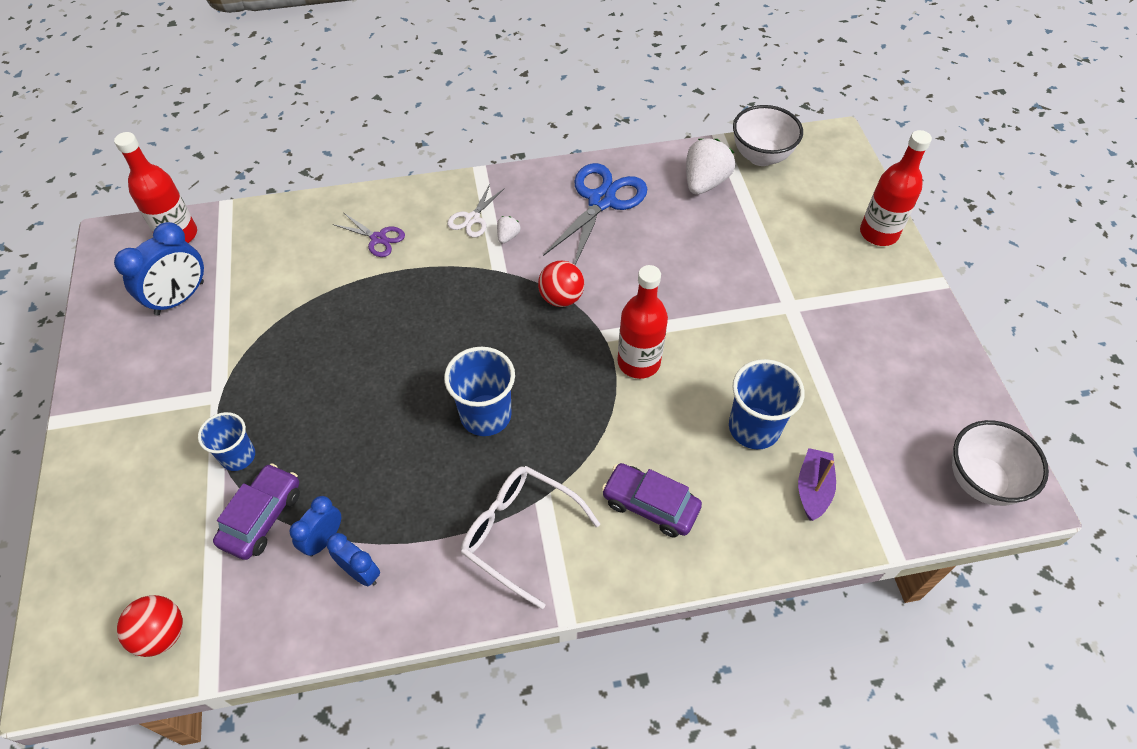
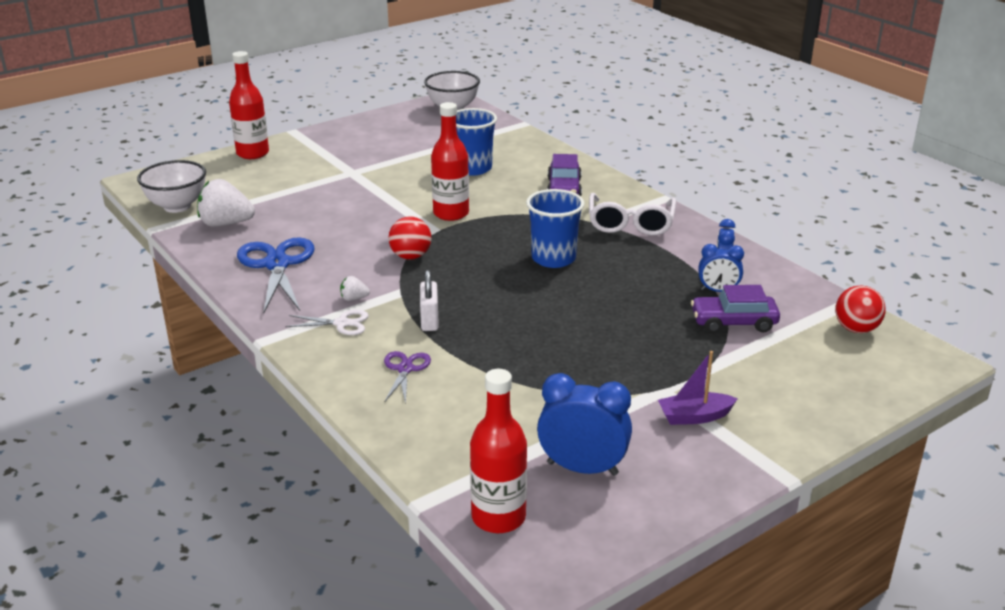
camera: 115 degrees left, 25 degrees down
blue cup [198,412,255,471] -> none
blue scissors [543,163,647,265] -> blue scissors turned 75 degrees clockwise [237,237,314,313]
purple boat [798,448,836,521] -> purple boat moved to [658,351,738,425]
none -> white padlock [420,270,439,331]

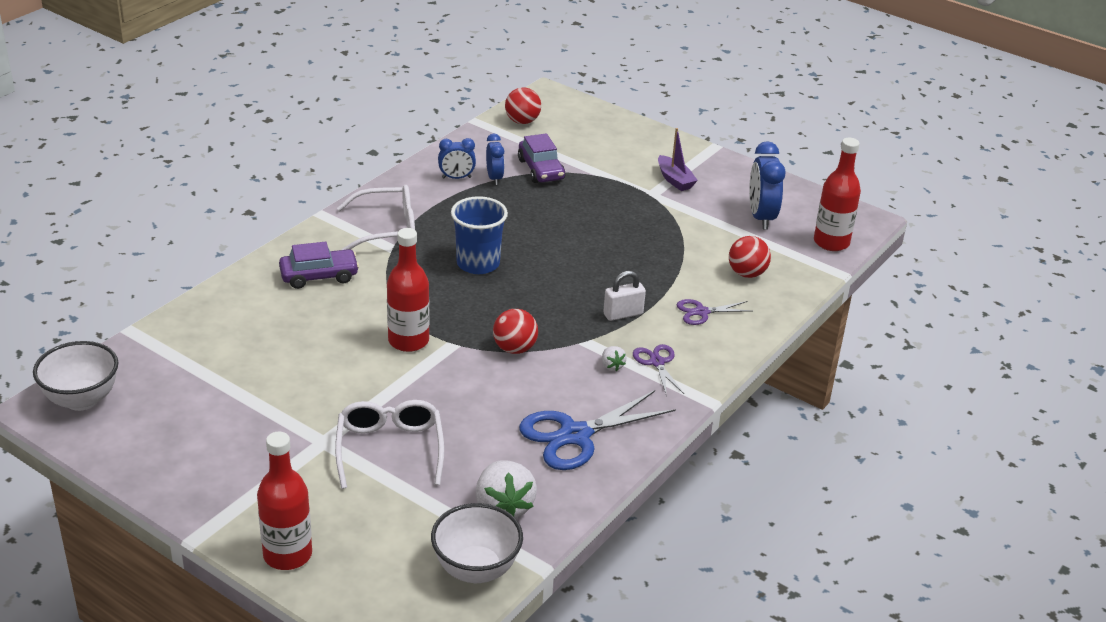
camera: 110 degrees left, 5 degrees up
white scissors [285,310,369,335] -> purple scissors [633,344,684,394]
blue cup [456,108,497,176] -> none
none -> white glasses [335,400,444,489]
none -> red ball [729,236,771,278]

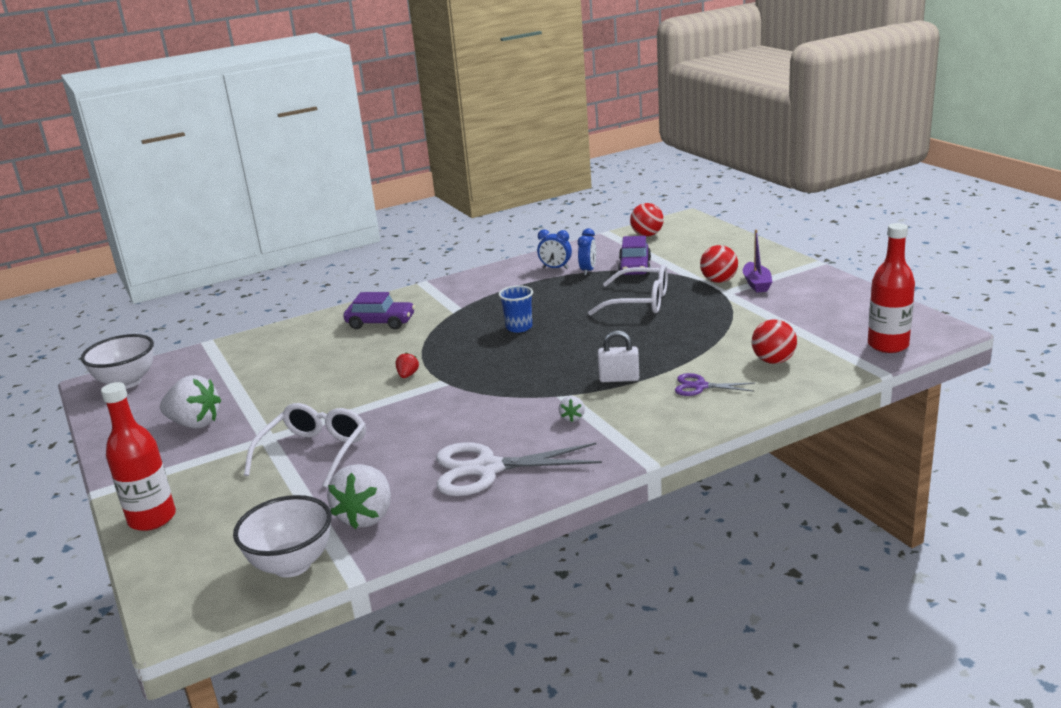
camera: 30 degrees right, 10 degrees down
white glasses [337,185,415,250] -> white glasses moved to [588,264,668,316]
red bottle [387,228,430,352] -> red strawberry [395,353,419,378]
blue cup [451,196,508,274] -> blue cup [499,285,533,333], size x0.66
red ball [493,309,538,354] -> red ball moved to [700,245,738,283]
blue scissors [519,390,676,470] -> white scissors [436,442,602,496]
purple scissors [633,344,684,394] -> none
blue clock [749,141,786,229] -> none
none -> white strawberry [160,375,221,429]

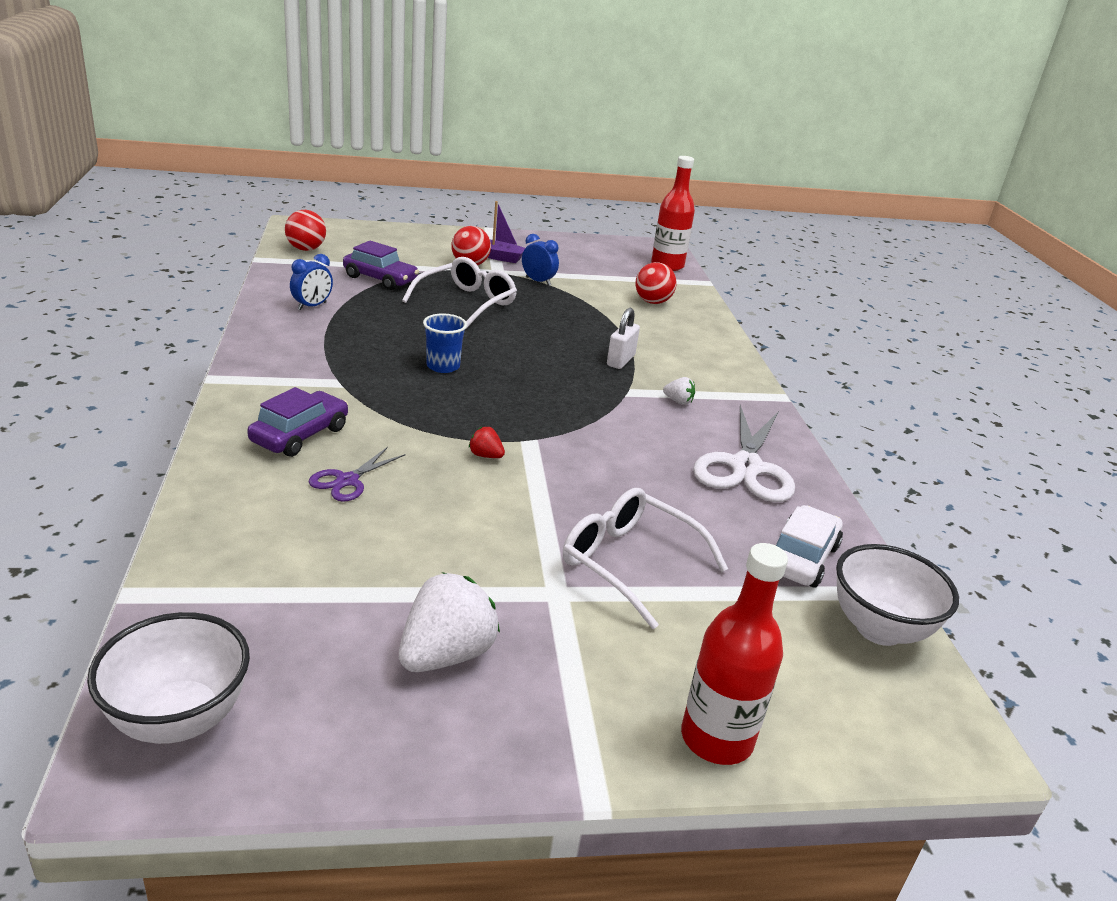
camera: 75 degrees left, 5 degrees up
white strawberry [327,464,391,529] -> white car [775,505,843,588]
blue clock [578,228,596,275] -> blue clock moved to [522,234,559,286]
purple scissors [675,373,755,396] -> purple scissors moved to [309,447,406,502]

